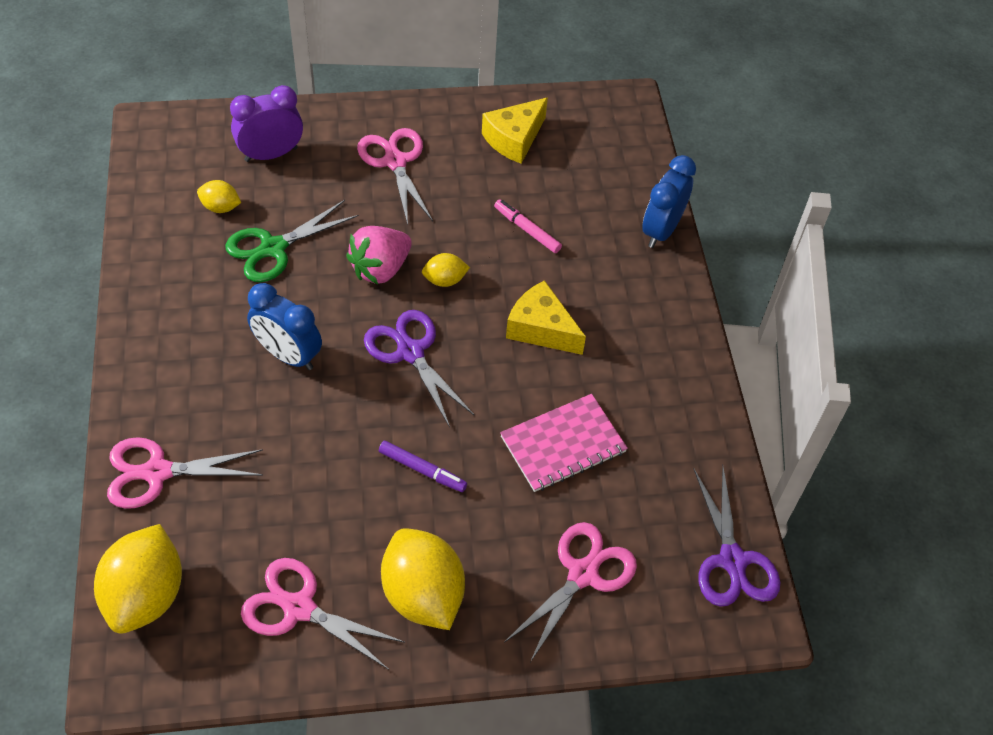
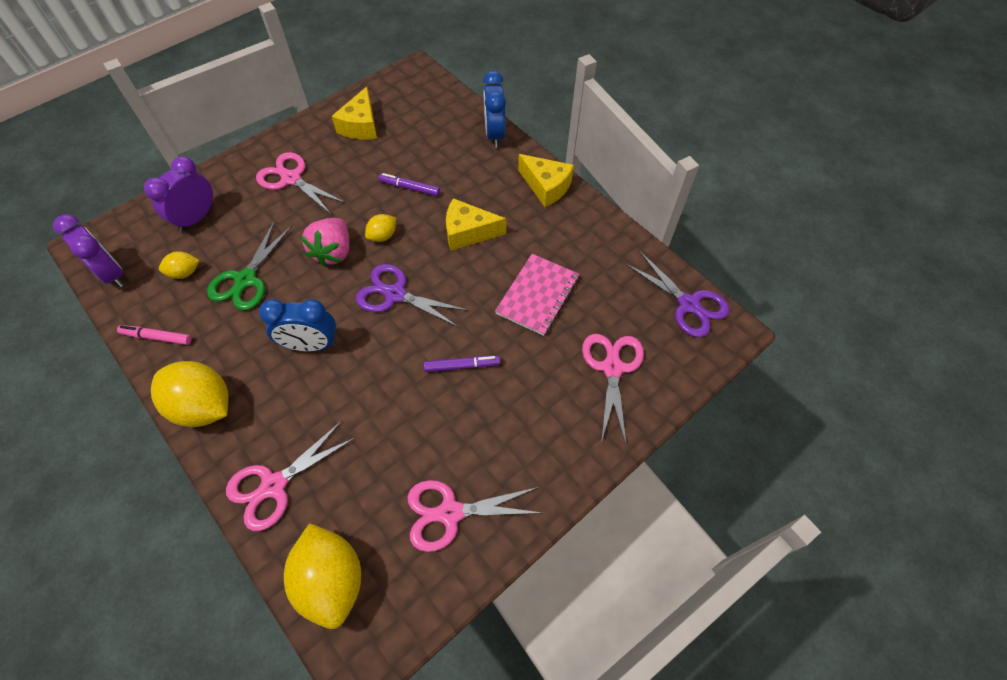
camera: 30 degrees left, 5 degrees up
yellow lemon [381,528,465,630] -> yellow lemon moved to [151,361,229,427]
pink marker [494,199,562,253] -> pink marker moved to [117,325,192,345]
none -> purple clock [53,215,124,287]
none -> purple marker [378,173,440,196]
none -> yellow cheese [518,154,574,207]

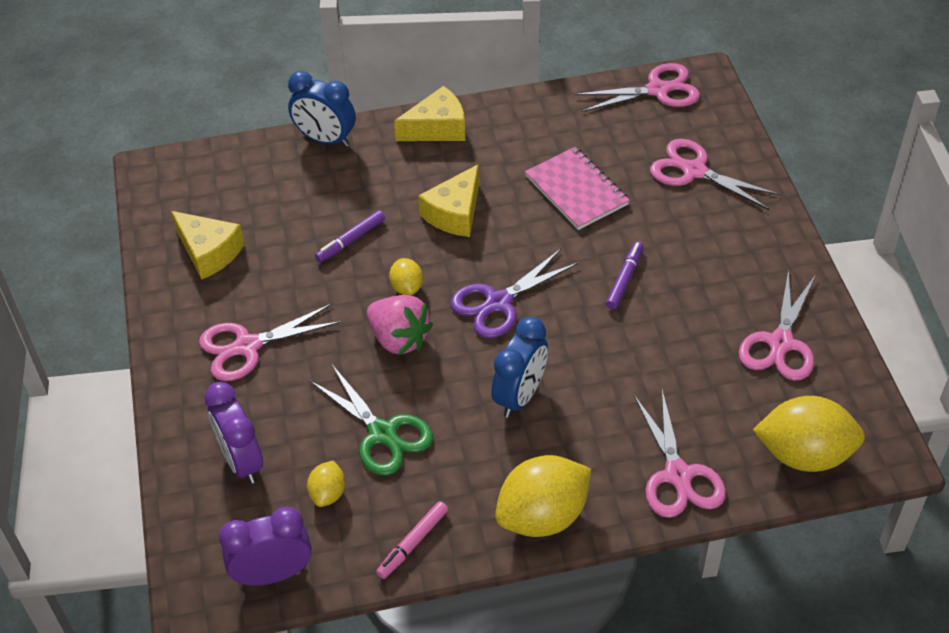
camera: 60 degrees left, 10 degrees down
purple scissors [625,251,730,338] -> pink scissors [575,63,700,112]

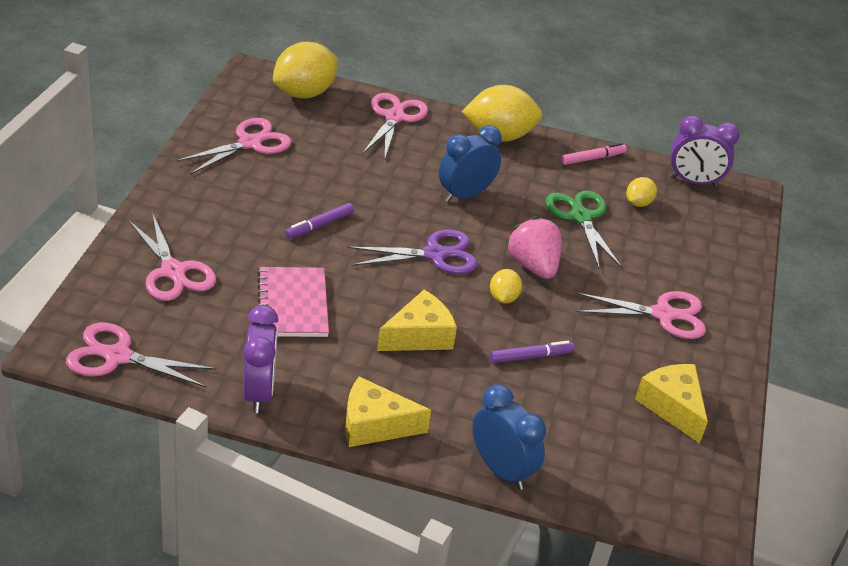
camera: 160 degrees left, 10 degrees down
purple clock [204,382,263,484] -> purple clock moved to [243,305,278,413]
yellow lemon [753,396,865,472] -> yellow lemon turned 75 degrees counterclockwise [273,42,338,98]

